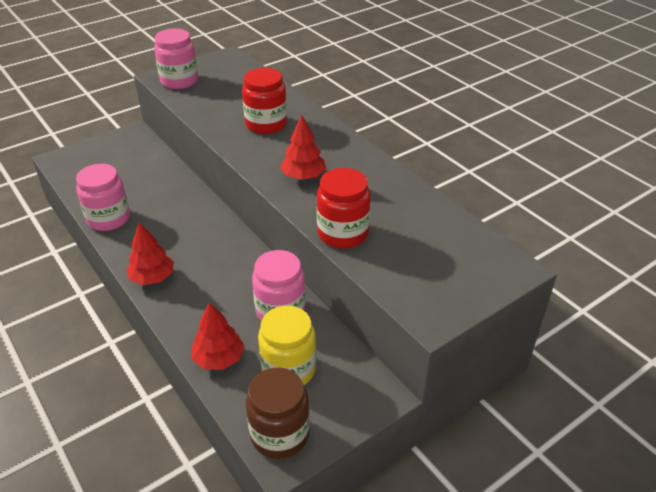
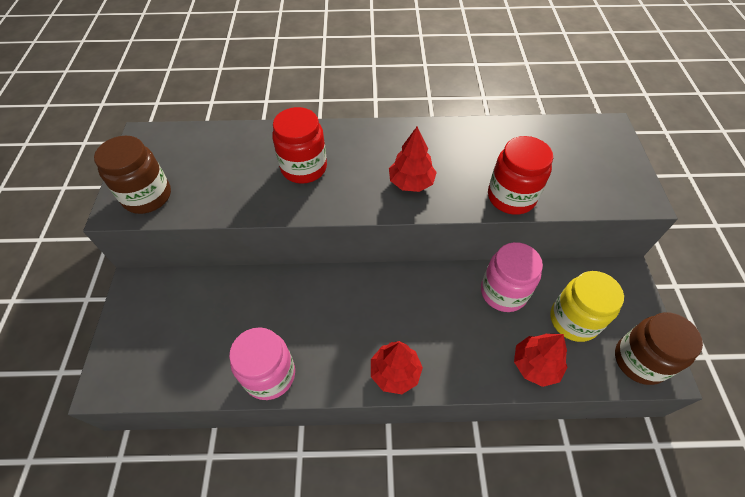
camera: 55 degrees left, 15 degrees up
pink jar [154,29,198,89] -> brown jar [94,136,171,214]

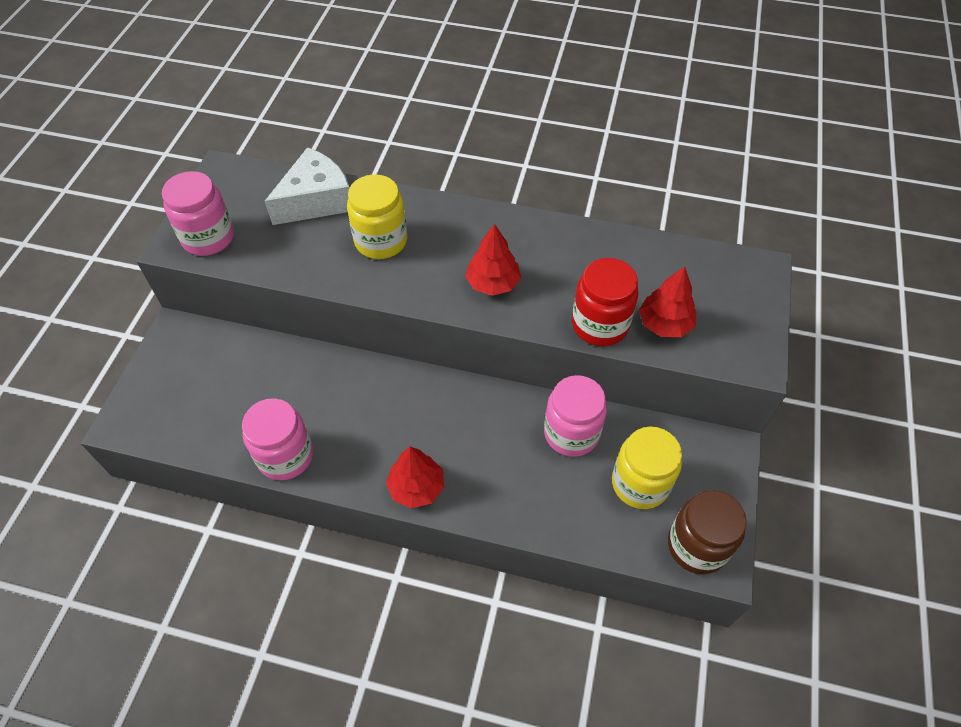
camera: 15 degrees right, 0 degrees up
brown jar [94,136,171,214] -> pink jar [162,171,234,256]
red jar [272,107,327,184] -> yellow jar [347,174,407,259]
red tree [514,334,568,387] -> red tree moved to [639,266,697,337]
none -> white cheese [265,147,350,225]

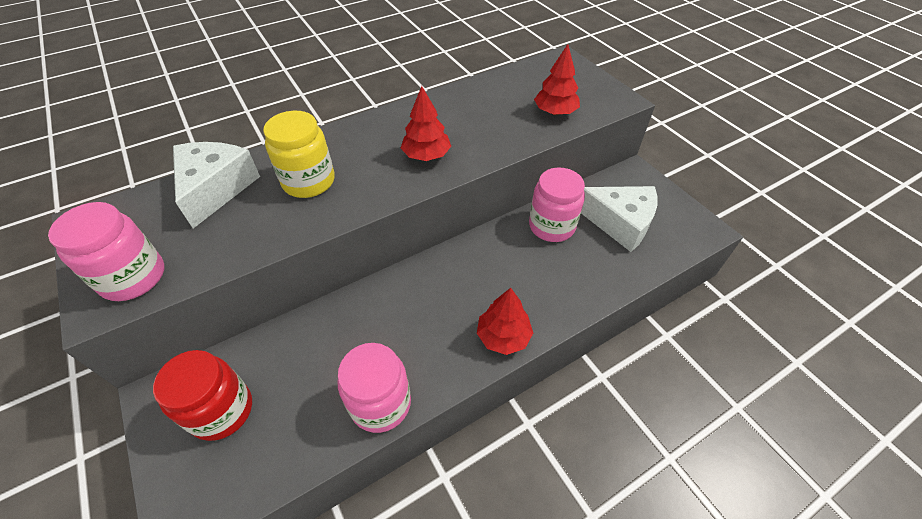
camera: 45 degrees left, 5 degrees down
red jar [572,258,639,346] -> red jar moved to [153,350,252,441]
yellow jar [612,427,682,509] -> white cheese [581,186,657,252]
brown jar [668,490,747,574] -> none

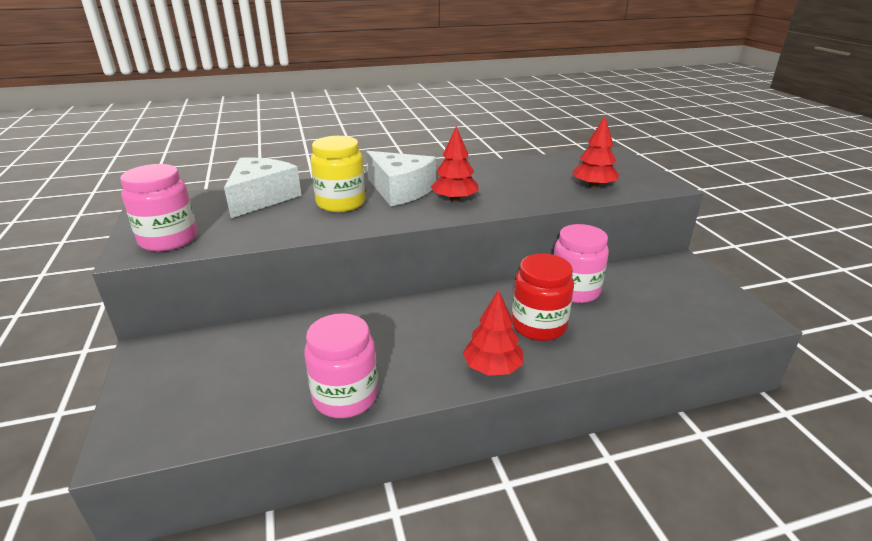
camera: 15 degrees right, 20 degrees down
red jar [153,350,252,441] -> red jar moved to [512,254,574,341]
white cheese [581,186,657,252] -> white cheese moved to [366,151,436,206]

